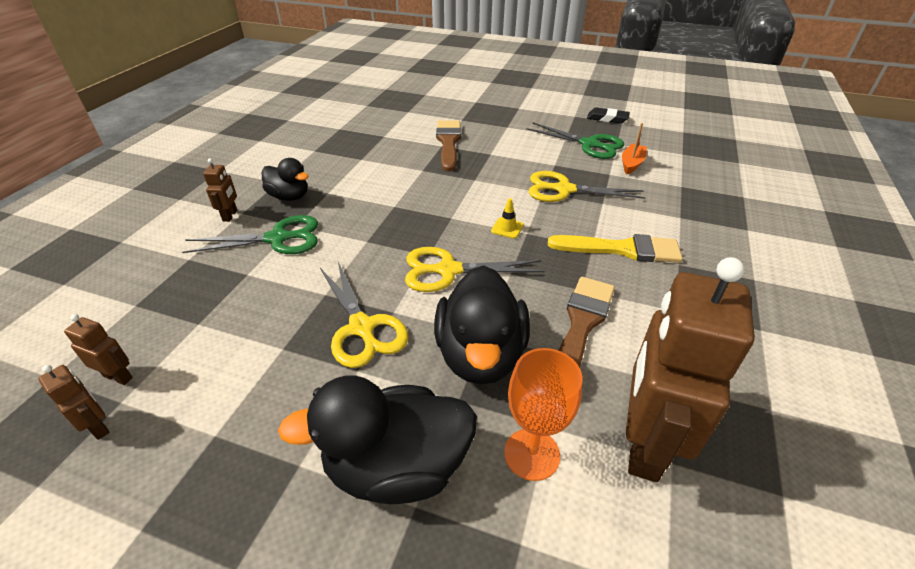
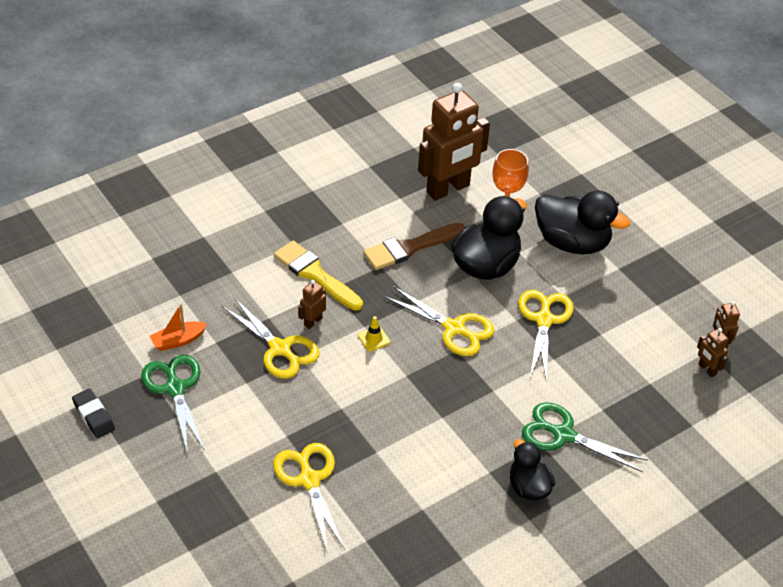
camera: 145 degrees left, 5 degrees up
brown robot [203,158,237,222] -> brown robot moved to [298,280,326,329]
brown brush [436,121,461,171] -> yellow scissors [273,443,345,554]

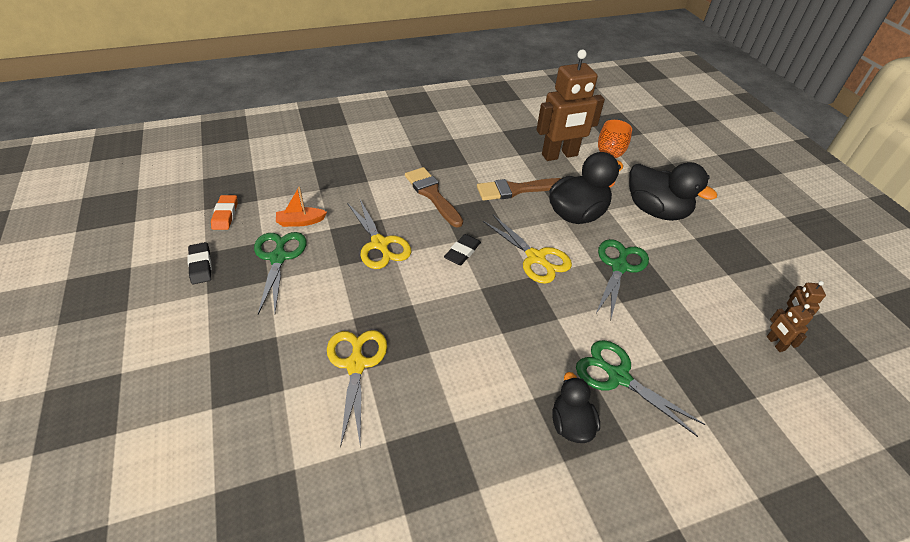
camera: 15 degrees right, 0 degrees up
yellow brush [274,241,363,311] -> brown brush [405,167,463,227]
brown robot [298,280,326,329] -> none
yellow traffic cone [358,316,390,351] -> black eraser [444,234,481,265]
yellow scissors [518,290,574,378] -> green scissors [596,239,649,318]
none -> orange eraser [211,195,238,230]

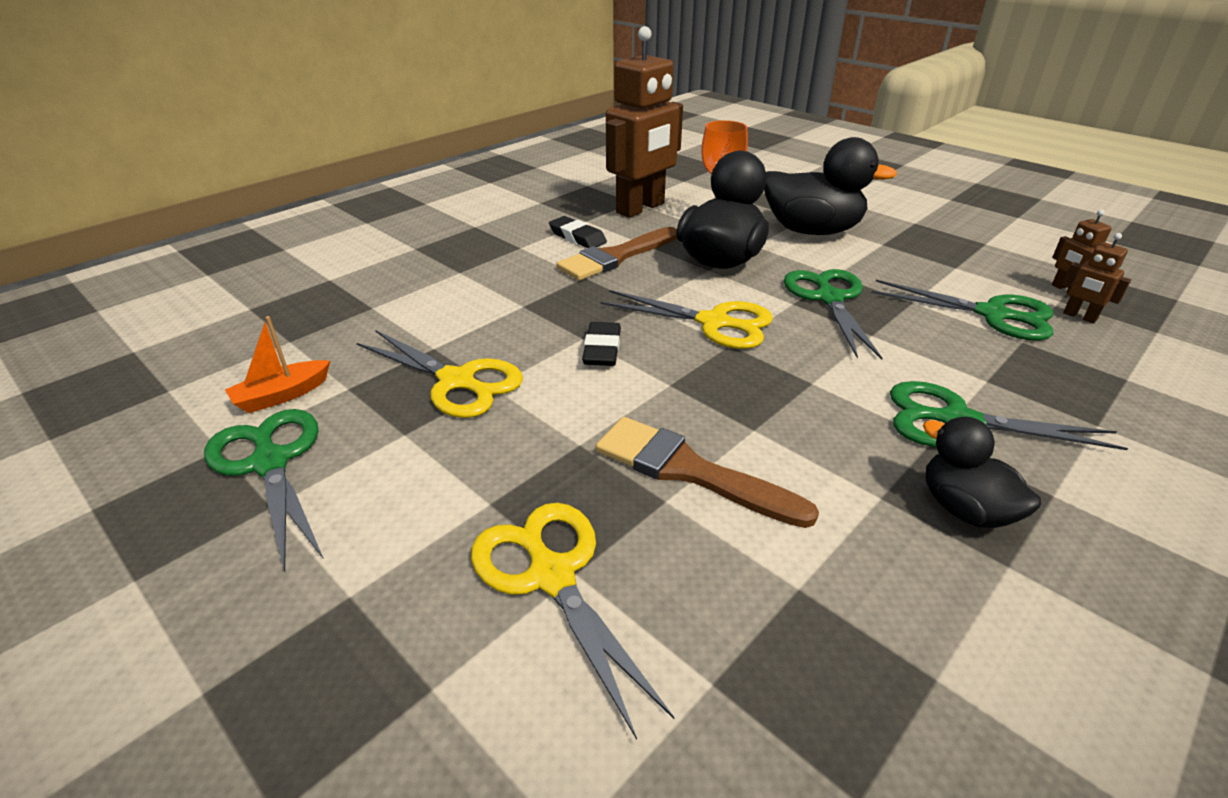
camera: 25 degrees left, 10 degrees down
black eraser [187,242,212,284] -> black eraser moved to [549,216,607,248]
orange eraser [211,195,238,230] -> none
brown brush [405,167,463,227] -> brown brush moved to [596,417,819,528]
none -> green scissors [871,280,1053,341]

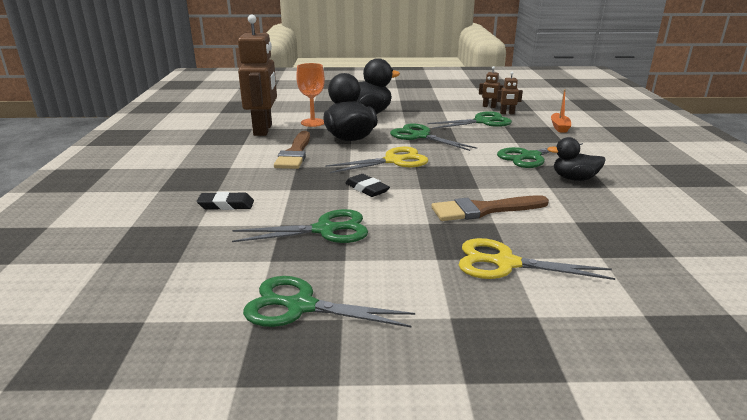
camera: 45 degrees left, 10 degrees down
orange boat [225,316,330,413] -> orange boat moved to [551,89,571,133]
yellow scissors [357,330,523,418] -> green scissors [232,209,368,243]
black eraser [549,216,607,248] -> black eraser moved to [197,192,254,210]

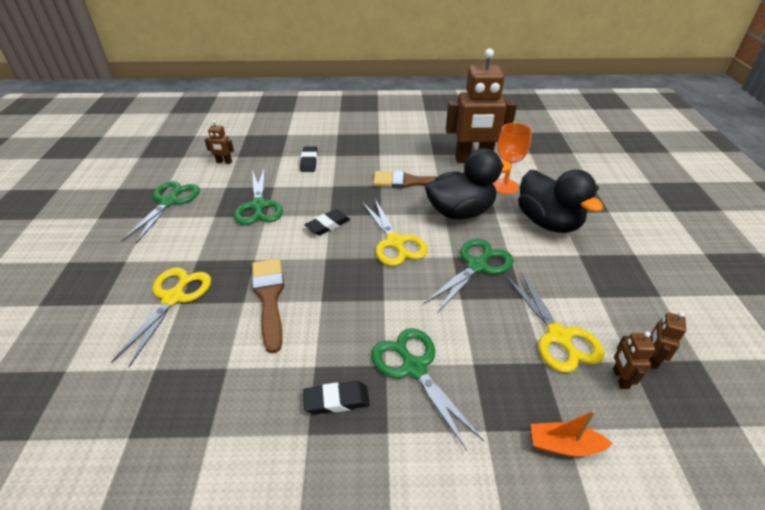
camera: 90 degrees right, 15 degrees up
green scissors [427,111,512,129] -> yellow scissors [507,272,605,373]
black duck [547,137,606,181] -> black eraser [303,381,370,414]
none -> brown robot [205,120,234,164]

